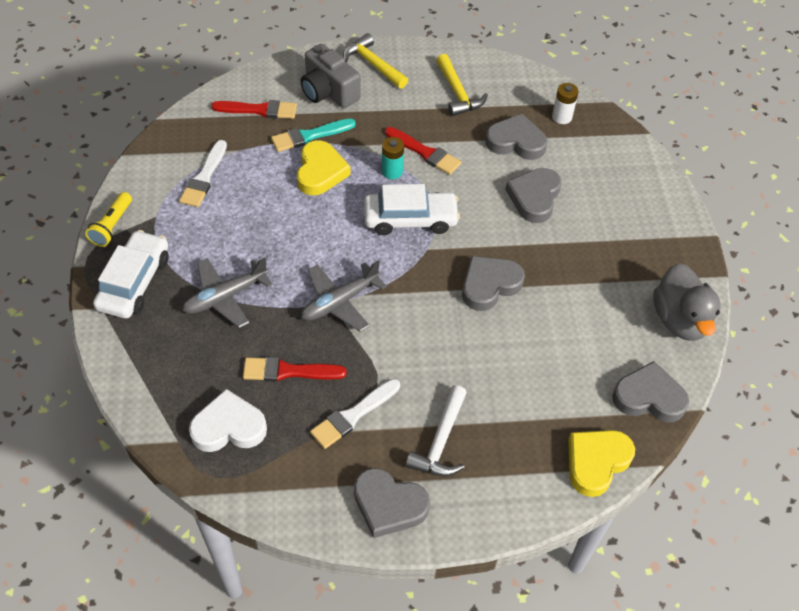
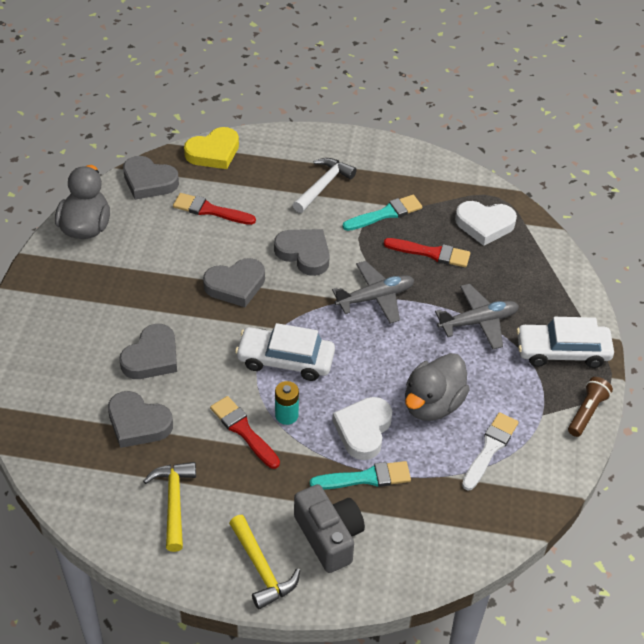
camera: 165 degrees left, 5 degrees down
yellow flashlight [85,192,132,247] -> brown flashlight [568,377,613,437]
white car [93,230,169,318] -> white car turned 60 degrees clockwise [516,317,614,368]
red brush [211,100,297,119] -> red brush moved to [173,193,256,225]
yellow heart [297,140,351,195] -> white heart [332,397,392,460]
white brush [310,379,400,449] -> turquoise brush [343,195,422,231]
grey heart [354,468,430,538] -> grey heart moved to [274,229,330,276]
white battery [552,83,579,124] -> none
none -> grey duck [405,353,470,421]

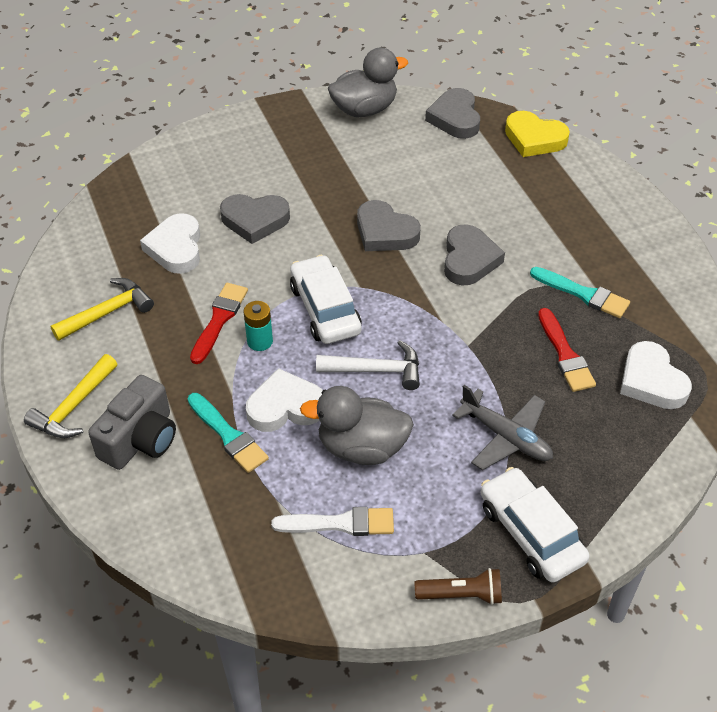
camera: 60 degrees right, 0 degrees up
grey heart [108,391,173,448] -> white heart [140,213,200,274]
red brush [173,193,256,225] -> none
white hammer [293,158,357,213] -> white hammer moved to [316,340,420,390]
grey plane [332,261,414,324] -> none

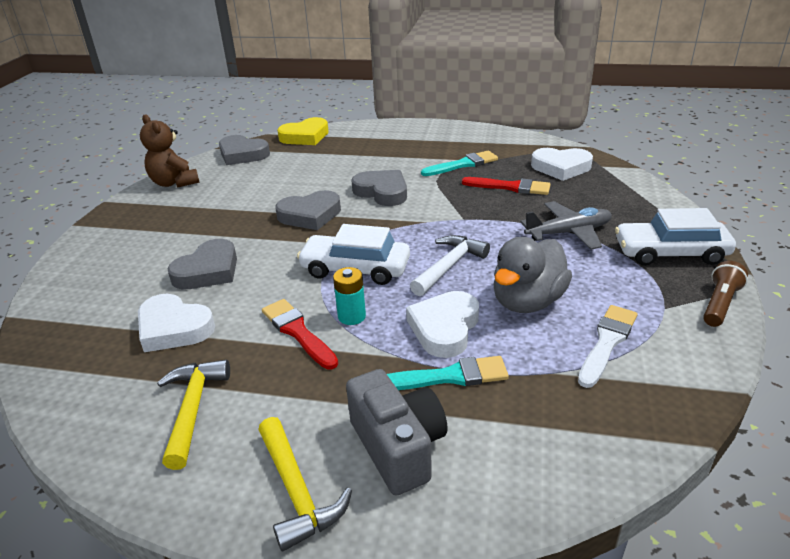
camera: 55 degrees left, 15 degrees down
grey duck [328,48,408,117] -> brown teddy bear [140,114,199,188]

